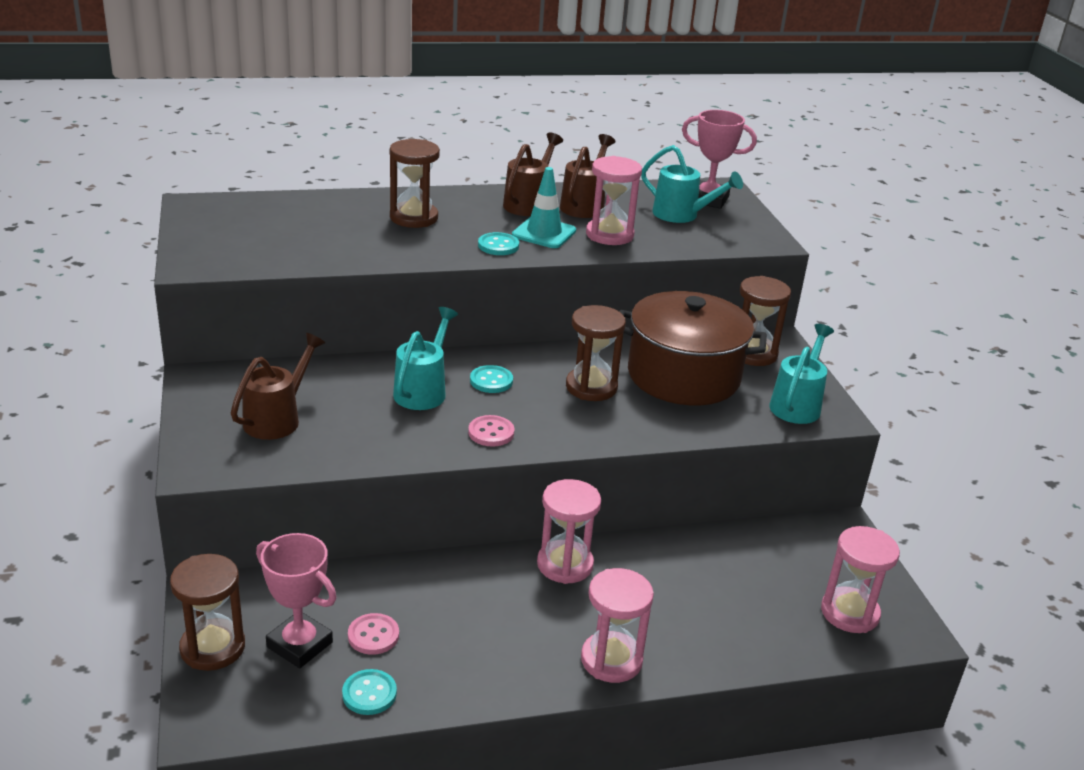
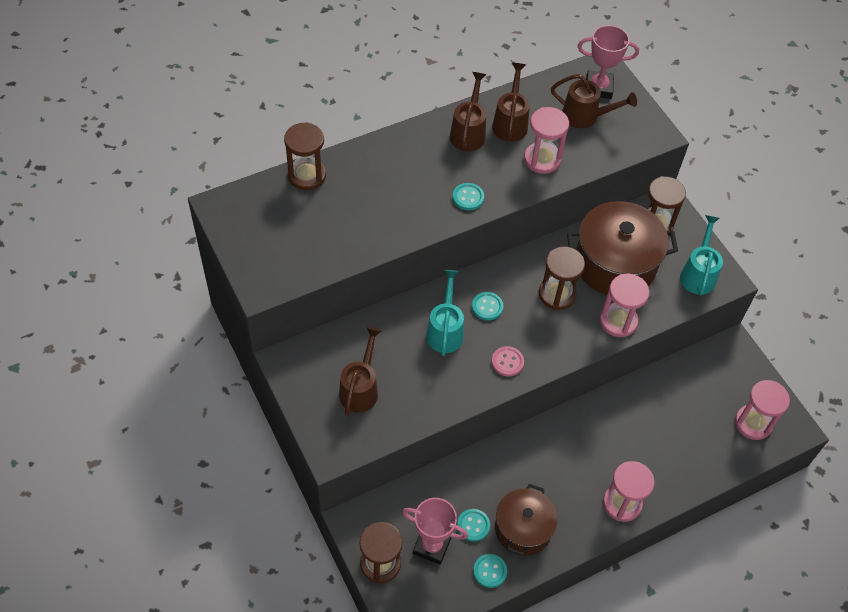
camera: 15 degrees left, 25 degrees up
pink button [348,613,399,655] -> turquoise button [457,509,490,542]
brown hourglass [390,139,440,228] -> brown hourglass moved to [284,122,326,190]
turquoise traffic cone [512,167,576,248] -> none
pink hourglass [537,479,601,584] -> pink hourglass moved to [600,273,649,337]
turquoise watering can [641,145,743,223] -> brown watering can [551,74,637,128]
none -> brown pot [495,484,558,556]

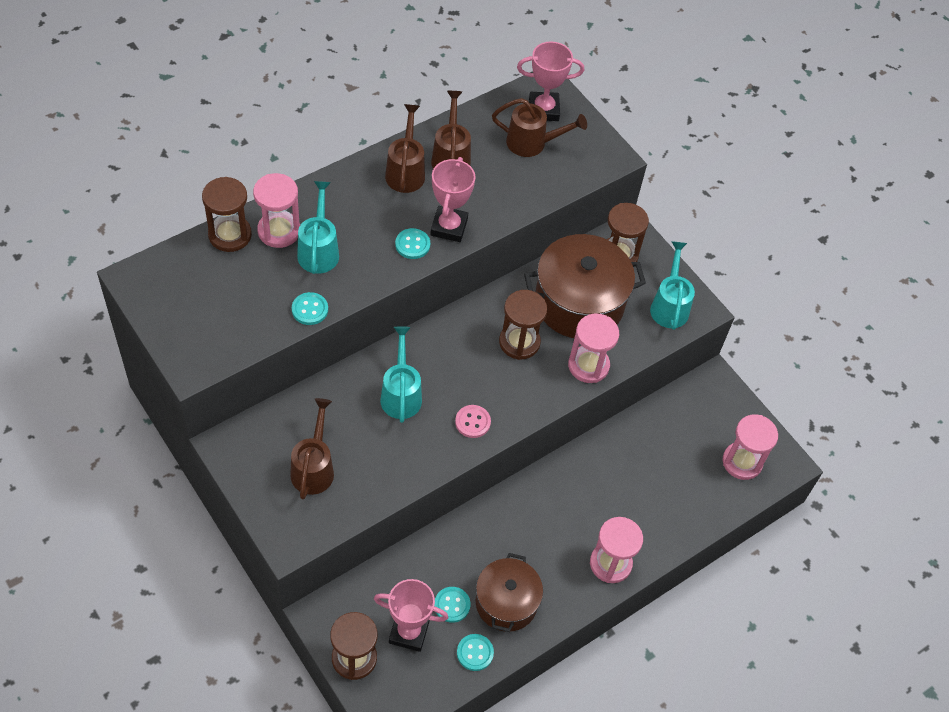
camera: 10 degrees left, 0 degrees up
turquoise button [472,292,503,321] -> turquoise button moved to [292,292,328,325]
pink hourglass [524,107,569,174] -> pink hourglass moved to [253,173,300,248]
none -> turquoise watering can [297,181,339,274]
none -> pink trophy [430,157,475,242]

